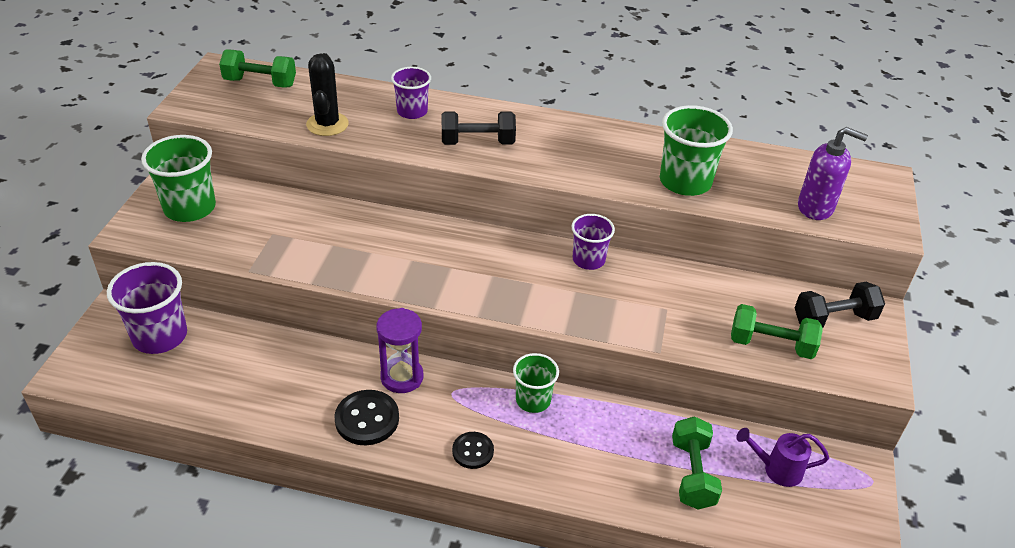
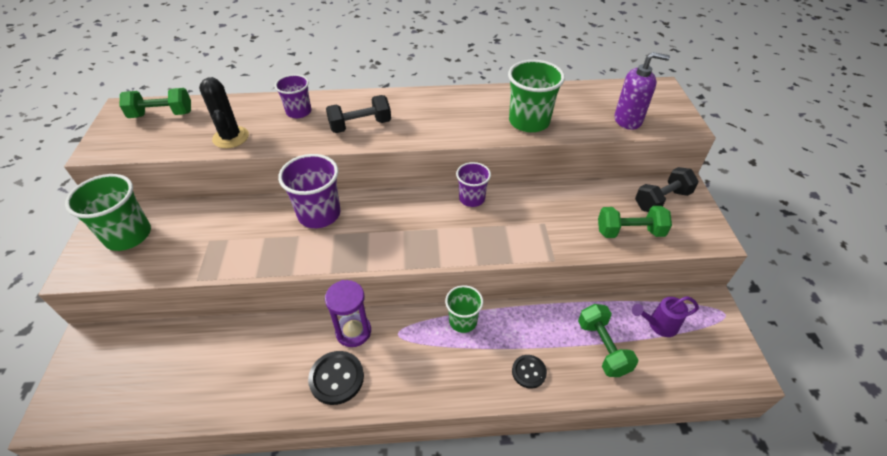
camera: 15 degrees left, 5 degrees up
purple cup [107,262,187,354] -> purple cup moved to [278,154,340,228]
black button [452,432,494,469] -> black button moved to [512,355,547,389]

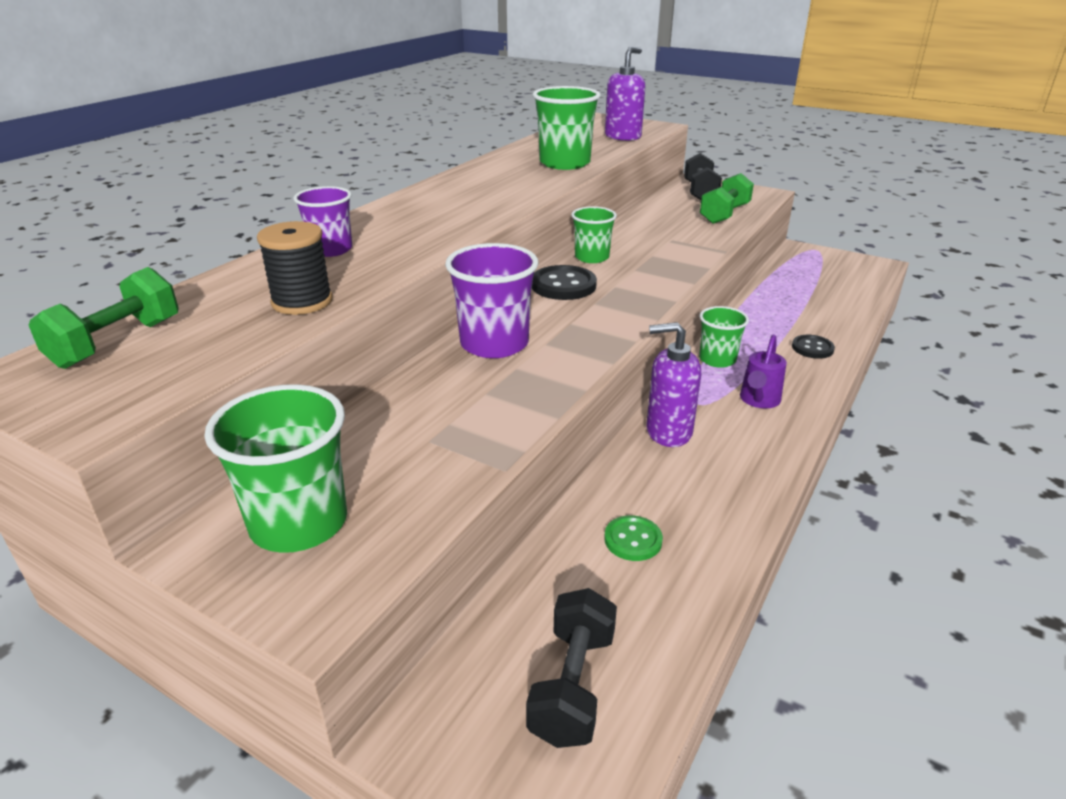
camera: 55 degrees left, 15 degrees down
black cactus [199,77,249,148] -> black spool [257,221,332,315]
black button [308,351,364,405] -> black button moved to [532,265,597,300]
purple hourglass [325,280,371,347] -> purple soap dispenser [646,322,701,447]
black dumbbell [326,95,391,133] -> black dumbbell moved to [526,588,617,748]
purple cup [456,162,491,207] -> green cup [571,206,617,263]
green dumbbell [578,304,638,377] -> none
purple watering can [632,296,699,337] -> purple watering can moved to [740,335,787,408]
none -> green button [604,515,663,561]

